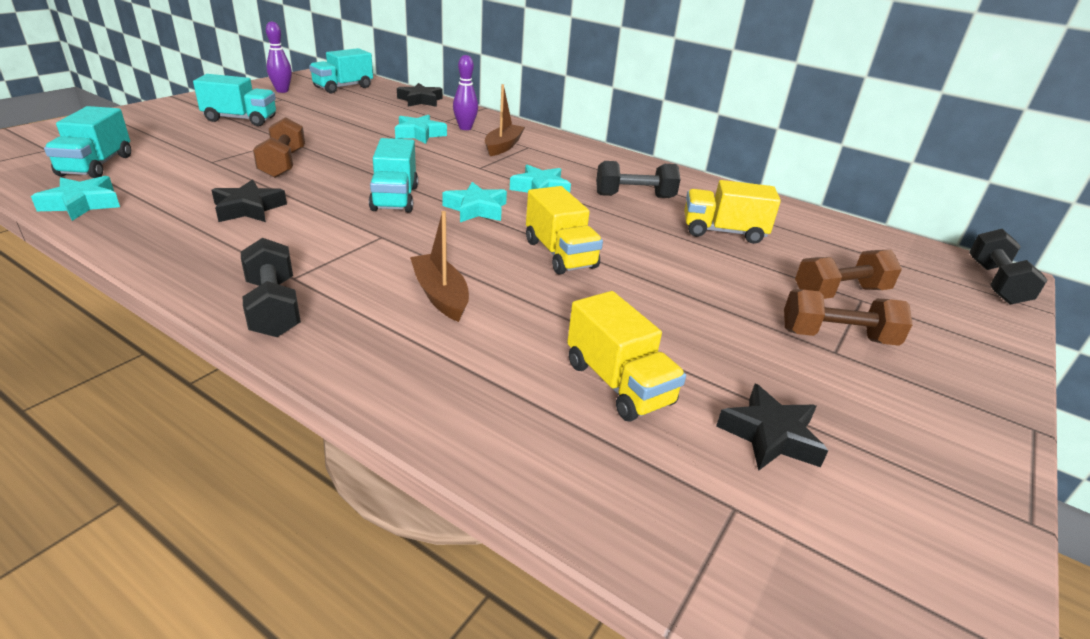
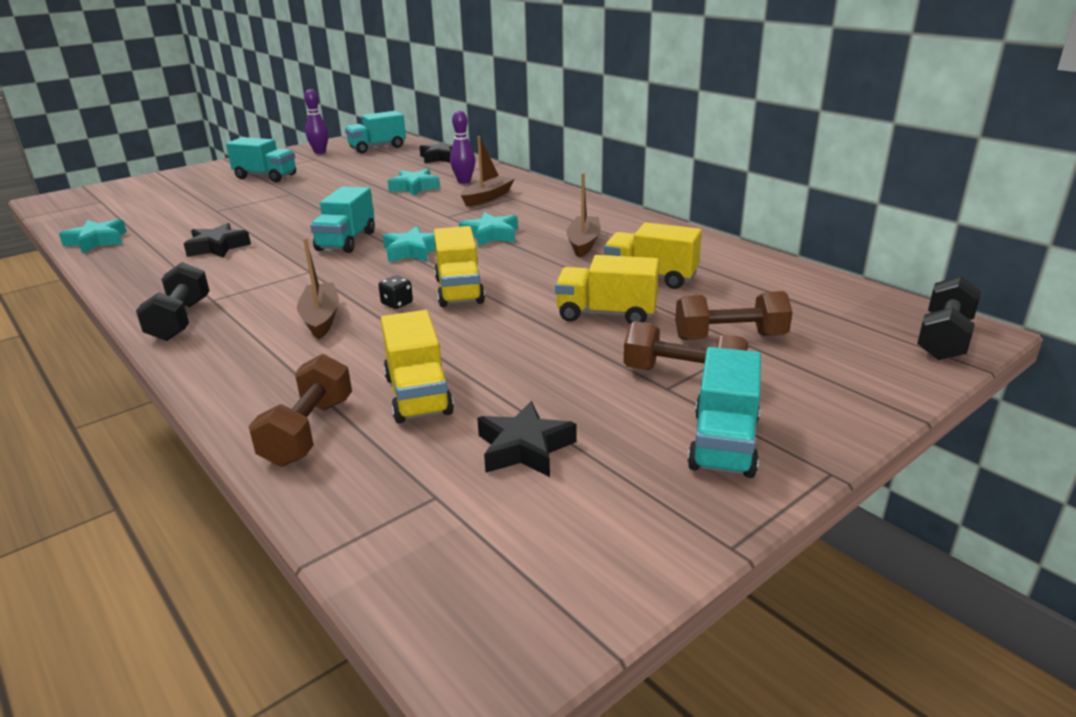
camera: 20 degrees right, 5 degrees down
turquoise truck [44,106,131,178] -> turquoise truck moved to [687,347,761,478]
brown dumbbell [253,117,305,178] -> brown dumbbell moved to [249,354,352,467]
black dumbbell [596,161,681,198] -> brown boat [566,173,601,258]
none -> black dice [378,276,413,309]
none -> yellow truck [555,255,659,324]

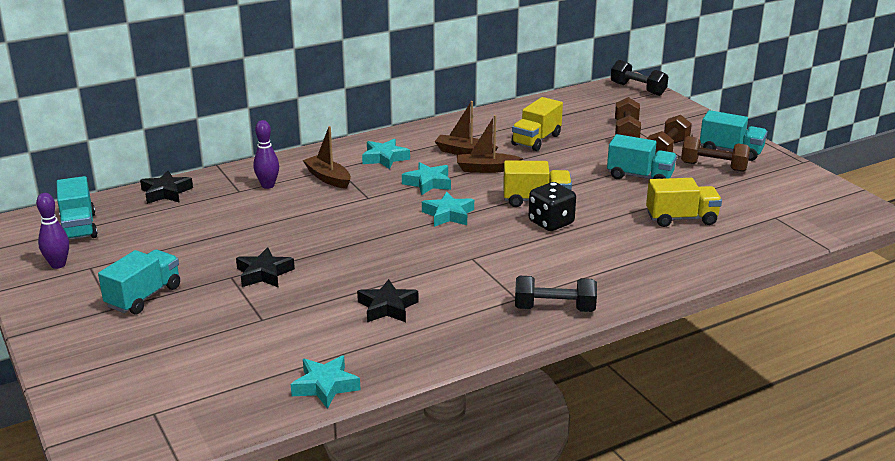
camera: 80 degrees left, 0 degrees up
brown dumbbell [249,354,352,467] -> brown dumbbell moved to [681,136,750,172]
brown boat [297,238,339,339] -> brown boat moved to [457,115,523,173]
turquoise truck [310,186,375,253] -> turquoise truck moved to [607,134,677,179]
black dice [378,276,413,309] -> black dice [529,182,576,231], size x1.94
turquoise star [388,169,440,196] -> turquoise star moved to [362,139,410,169]
black star [477,401,577,477] -> black star moved to [236,247,295,288]
yellow truck [555,255,659,324] -> none

